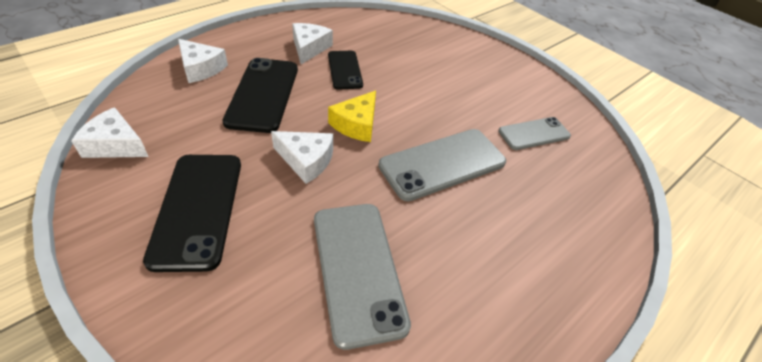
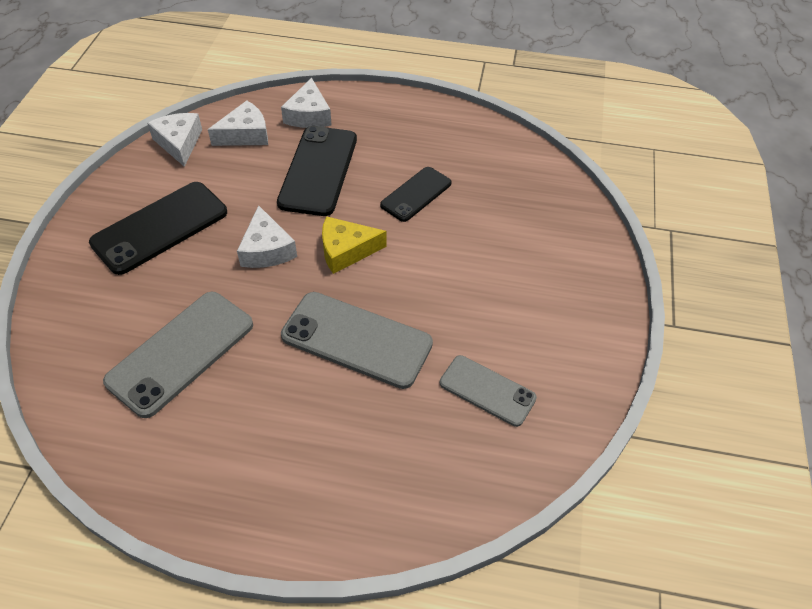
camera: 55 degrees right, 5 degrees up
black phone [223,58,298,133] -> black phone turned 45 degrees counterclockwise [277,126,357,216]
white cheese [292,23,333,64] -> white cheese moved to [208,101,268,146]

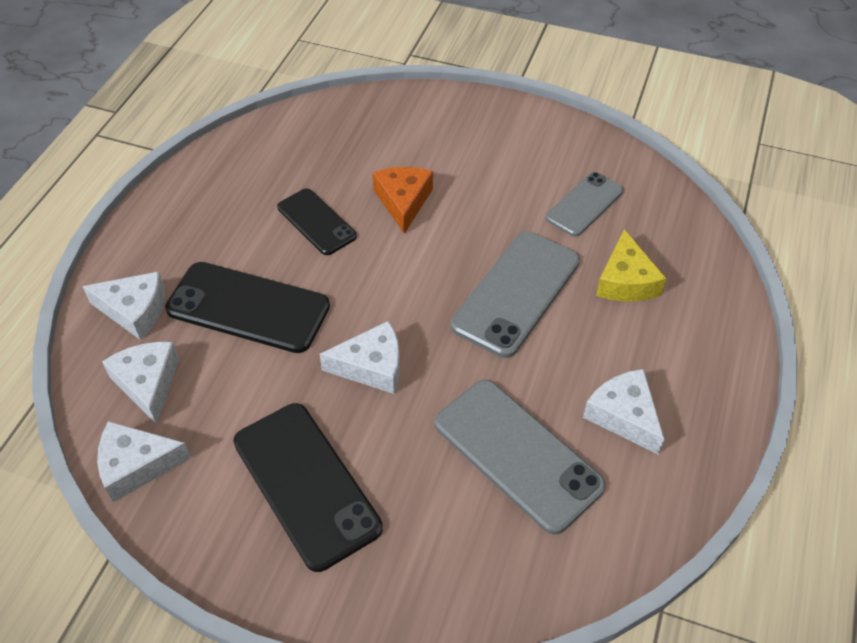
camera: 80 degrees left, 0 degrees up
yellow cheese [322,216,387,274] -> yellow cheese moved to [596,229,667,302]
none -> orange cheese [372,167,433,234]
none -> white cheese [583,369,664,454]

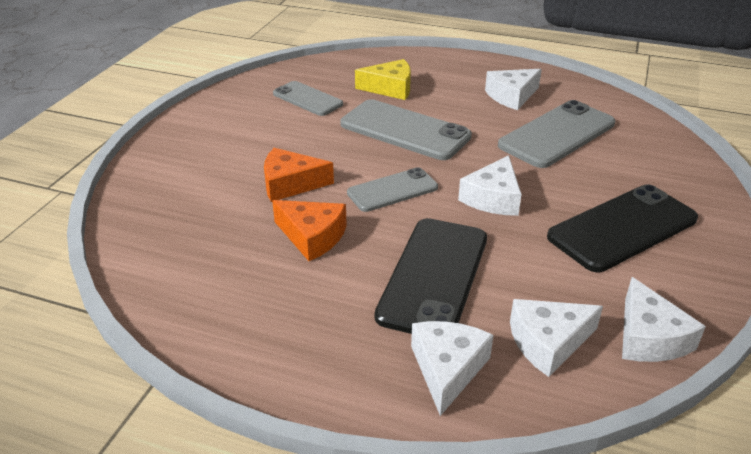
camera: 90 degrees left, 15 degrees down
black phone [277,188,357,255] -> orange cheese [272,200,347,261]
white cheese [319,321,400,394] -> white cheese turned 150 degrees counterclockwise [458,155,522,216]
none -> grey phone [347,167,438,212]

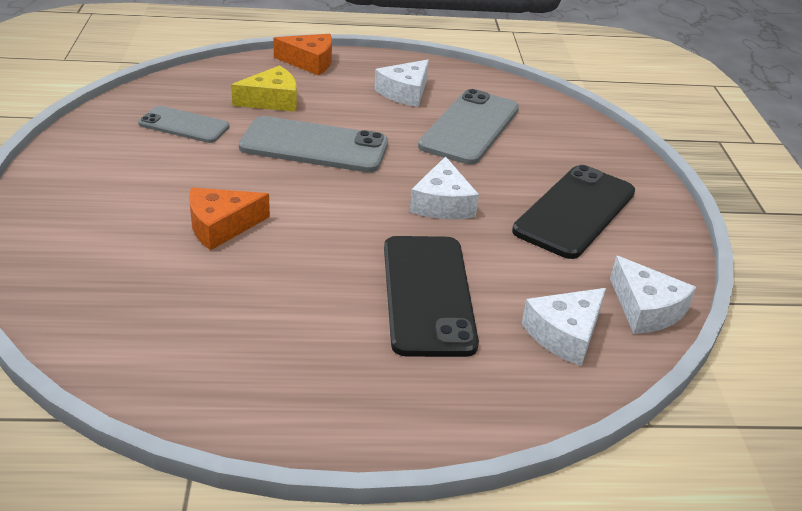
camera: 25 degrees left, 0 degrees up
orange cheese [272,200,347,261] -> orange cheese moved to [273,34,332,76]
grey phone [347,167,438,212] -> none
white cheese [411,321,493,416] -> none

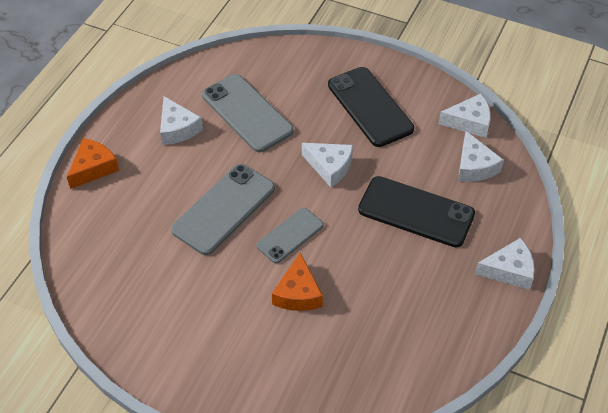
camera: 60 degrees left, 15 degrees up
grey phone [138,106,230,143] -> grey phone moved to [256,208,324,263]
yellow cheese [231,65,297,112] -> none
none -> white cheese [475,238,535,290]

